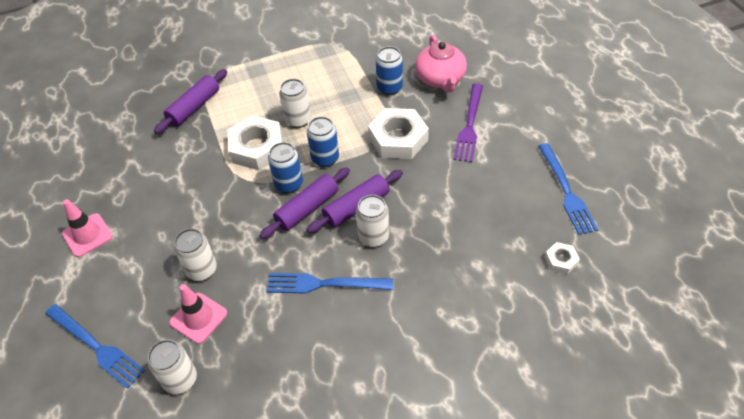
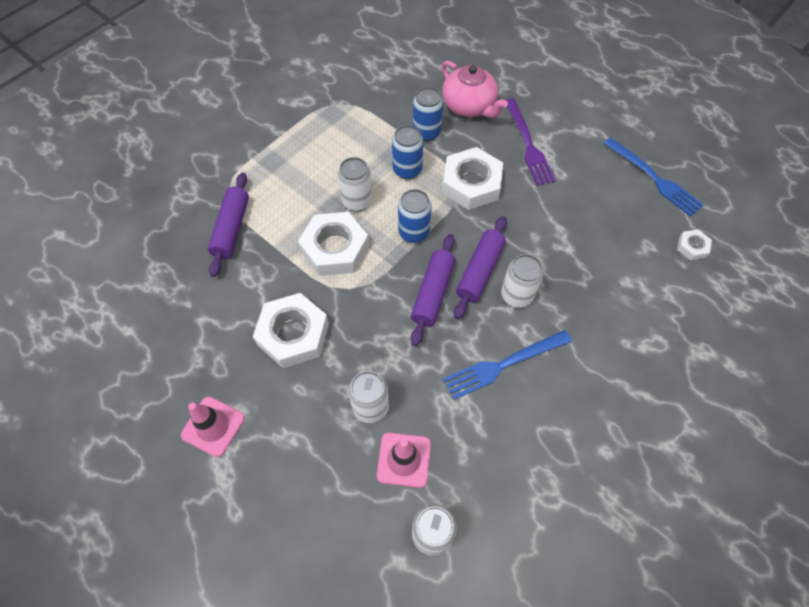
camera: 30 degrees left, 10 degrees up
blue fork [45,304,145,389] -> none
blue can [268,142,303,193] -> blue can moved to [392,125,423,179]
none -> white nut [253,293,329,368]

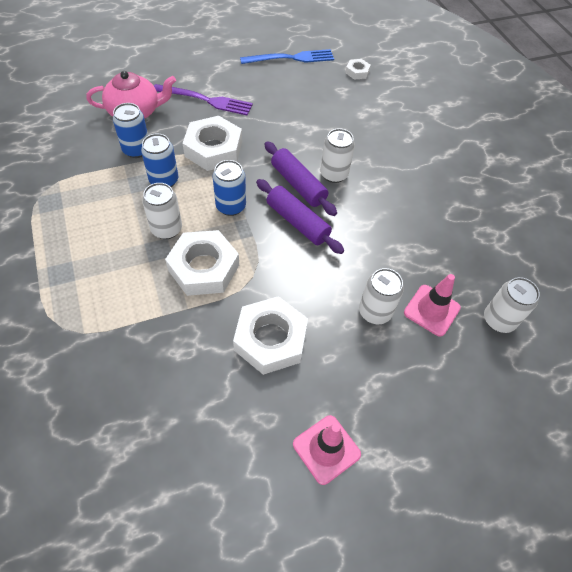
camera: 65 degrees left, 5 degrees down
purple rolling pin [208,172,249,277] -> none
blue fork [443,330,572,400] -> none

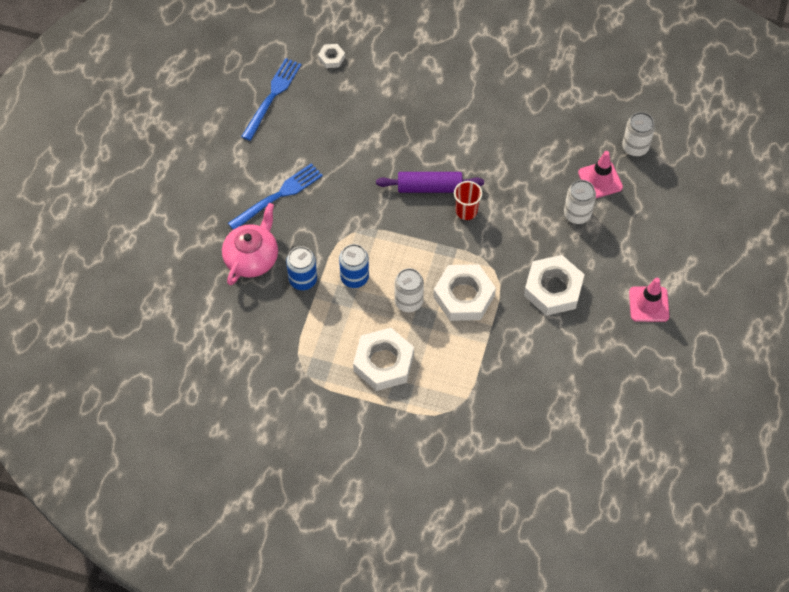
camera: 50 degrees left, 5 degrees up
purple fork [154,84,253,116] -> blue fork [228,163,323,230]
white nut [183,116,242,171] -> white nut moved to [353,328,414,391]
blue can [212,160,246,216] -> none
purple rolling pin [256,179,344,254] -> red cup [454,181,482,220]
white can [320,128,355,183] -> none

